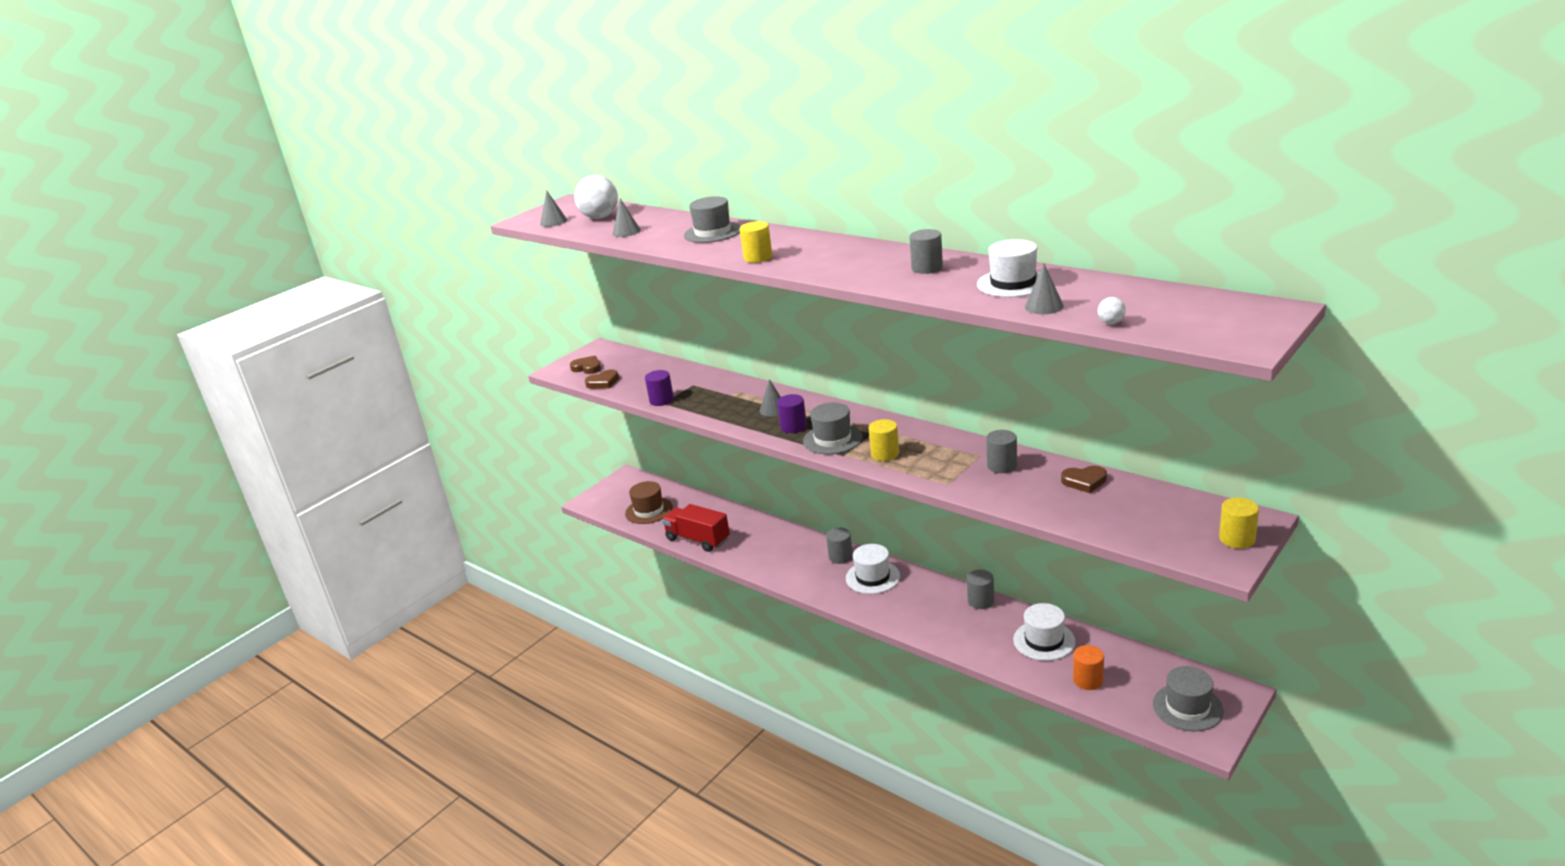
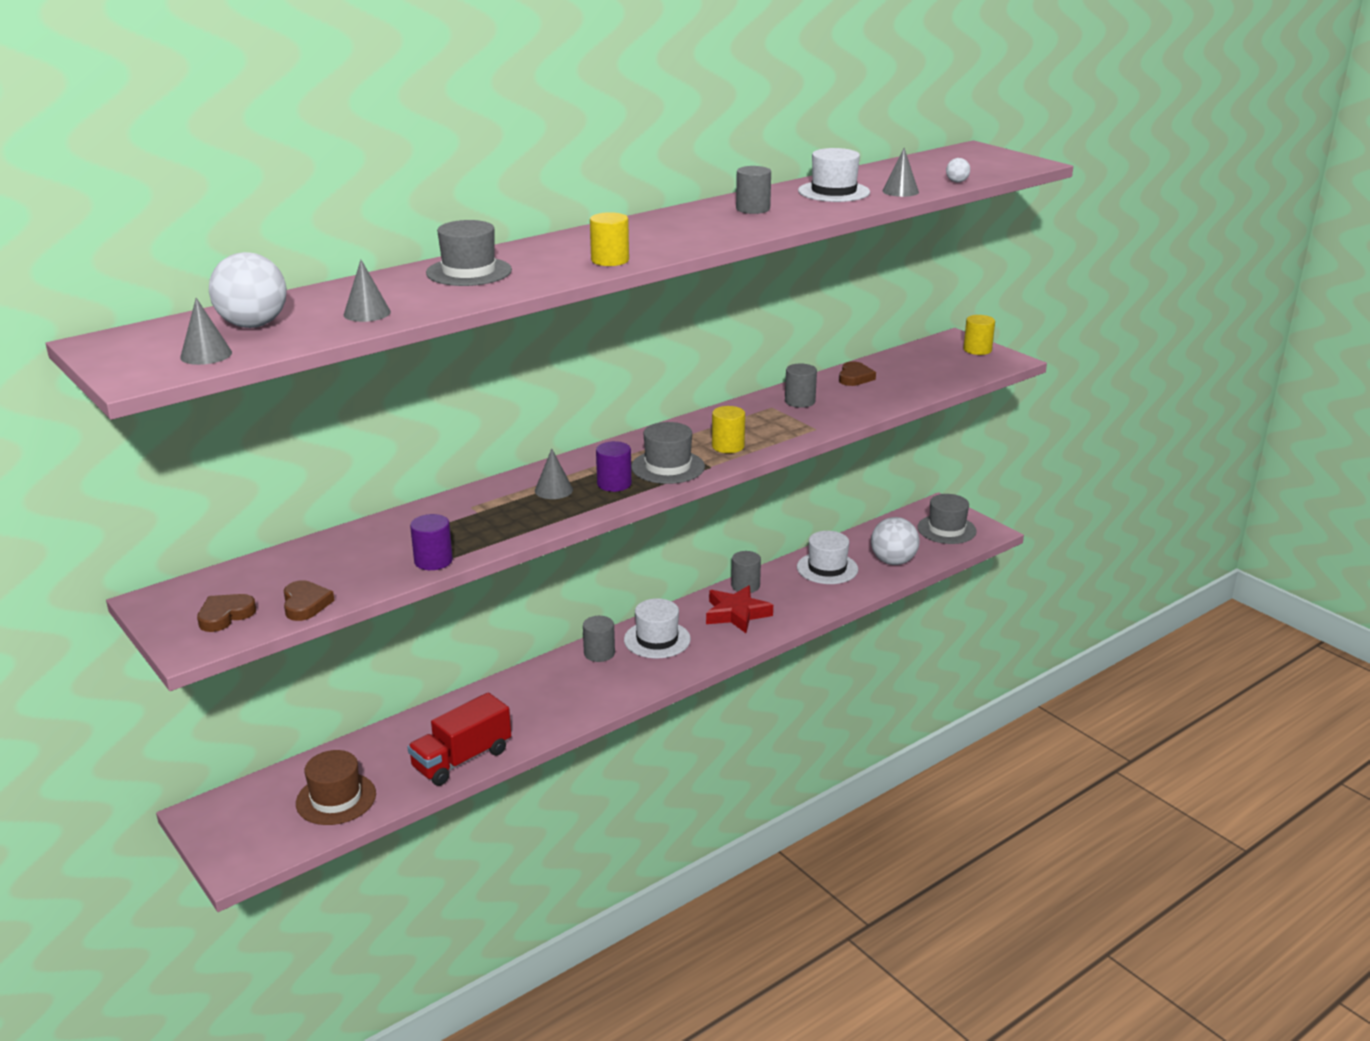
camera: 80 degrees left, 0 degrees up
orange cylinder [1073,645,1104,690] -> white ball [871,517,919,565]
none -> red star [706,585,773,633]

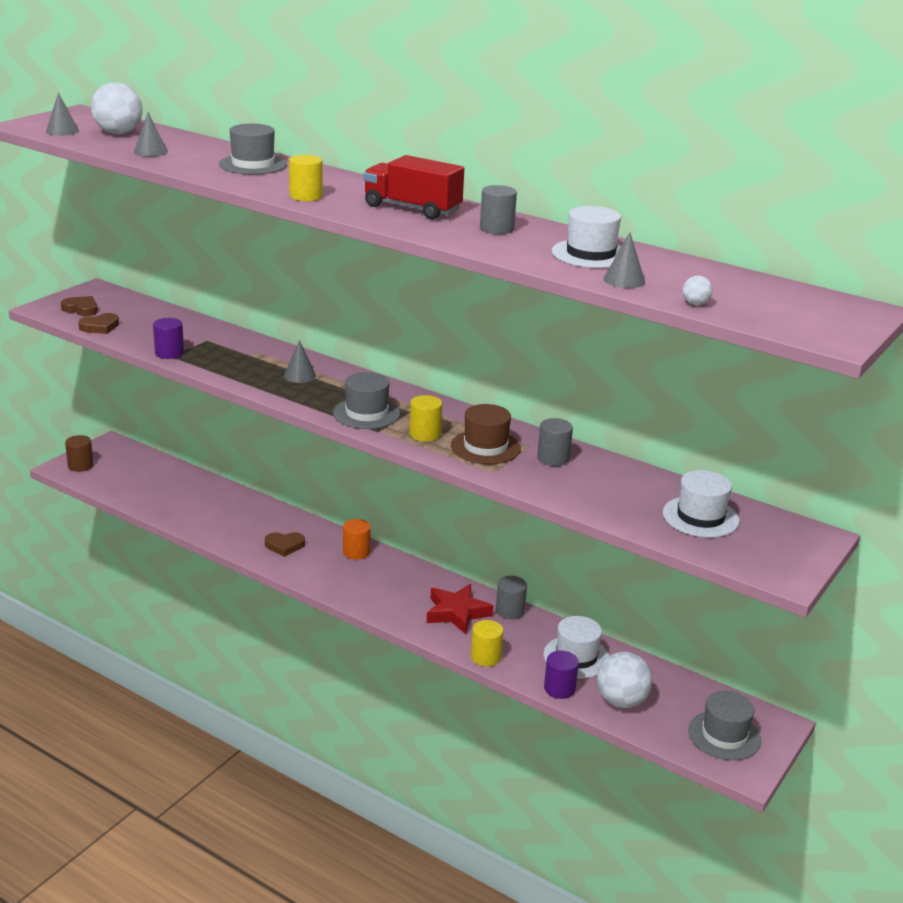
camera: 70 degrees right, 0 degrees up
brown hat [296,750,376,825] -> brown hat moved to [451,404,521,464]
red truck [407,693,511,786] -> red truck moved to [363,155,464,220]
grey cylinder [583,616,615,662] -> orange cylinder [343,519,371,560]
purple cylinder [596,441,632,492] -> purple cylinder moved to [544,651,579,699]
white hat [624,599,691,659] -> white hat moved to [663,470,740,538]
brown heart [839,361,876,386] -> brown heart moved to [265,532,305,557]
yellow cylinder [963,315,995,355] -> yellow cylinder moved to [471,620,503,667]
none -> brown cylinder [65,435,94,472]

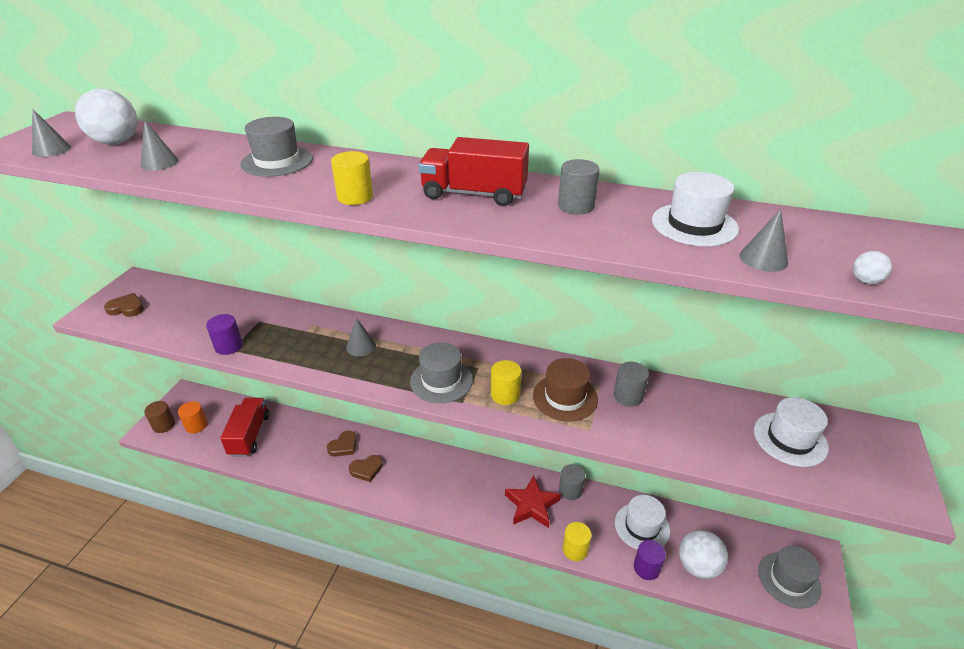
camera: 15 degrees left, 10 degrees up
brown heart [78,313,119,334] -> brown heart moved to [327,430,356,457]
orange cylinder [343,519,371,560] -> orange cylinder moved to [178,401,208,434]
none -> red truck [220,398,270,457]

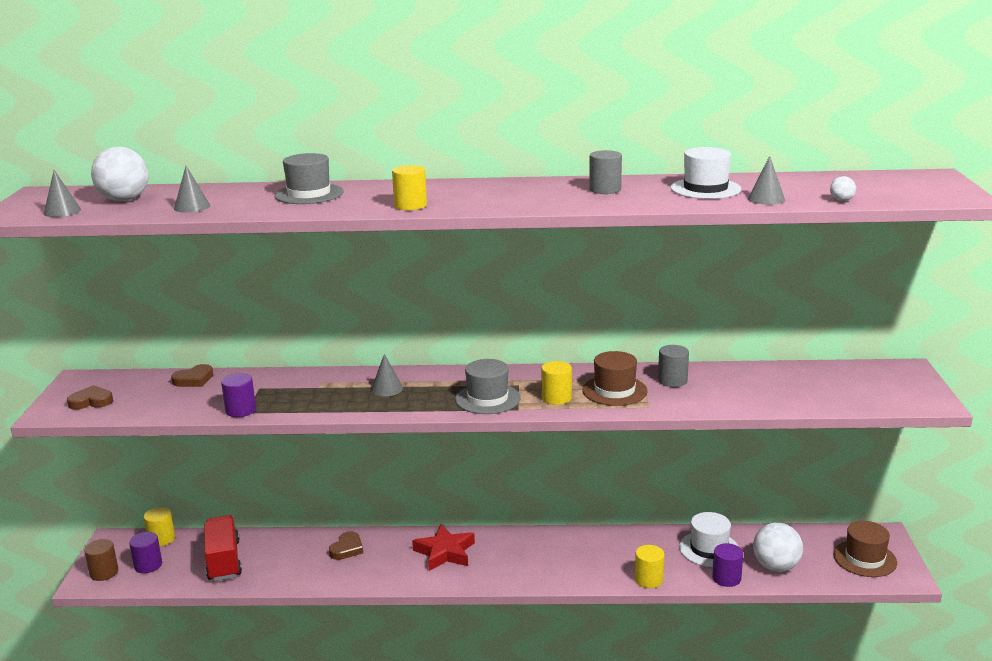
camera: 15 degrees left, 15 degrees down
orange cylinder [178,401,208,434] -> purple cylinder [129,532,162,573]
brown heart [349,455,383,482] -> brown heart moved to [171,364,213,387]
red truck [419,137,529,206] -> none
red star [505,475,561,528] -> red star moved to [412,525,475,571]
grey cylinder [559,464,585,500] -> none
white hat [754,397,829,467] -> none
grey hat [758,546,821,609] -> brown hat [833,521,897,577]
none -> yellow cylinder [144,507,175,546]

